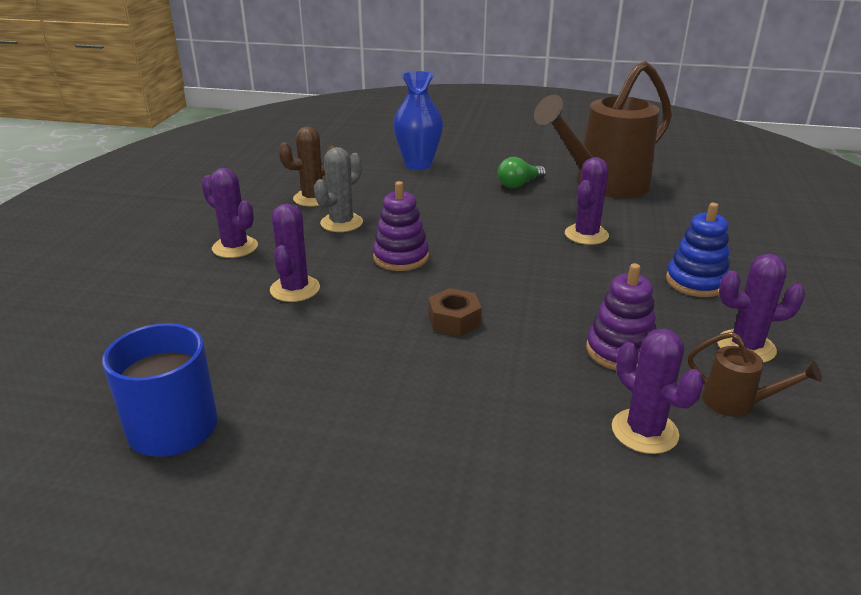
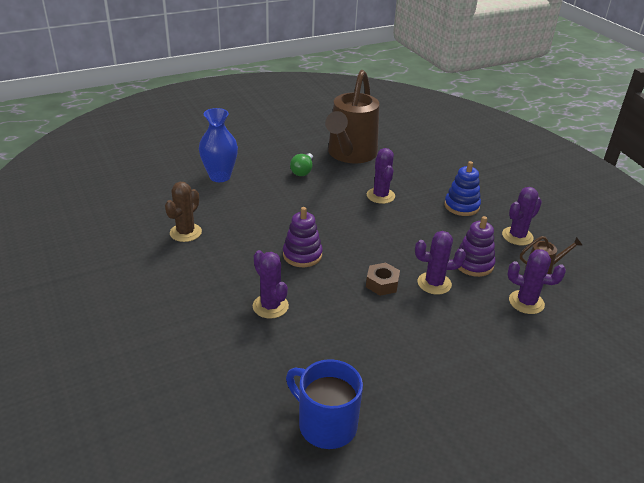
camera: 40 degrees left, 5 degrees up
purple cactus [201,168,258,258] -> purple cactus moved to [415,231,466,295]
grey cactus [314,147,363,232] -> none

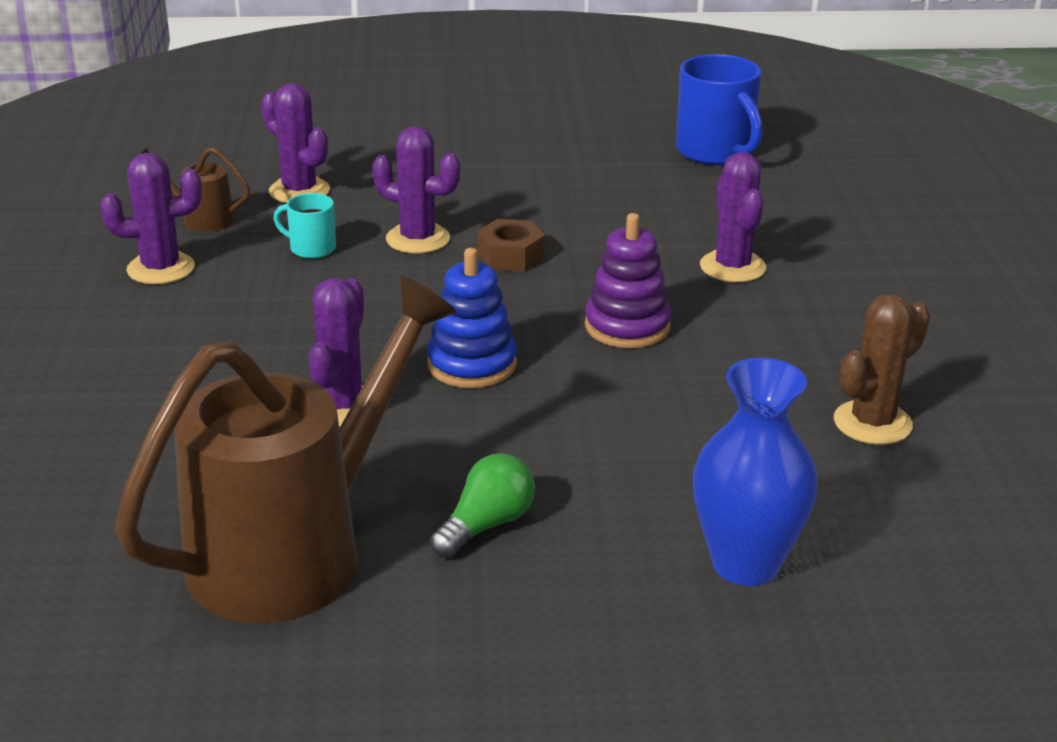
camera: 155 degrees left, 5 degrees down
blue stacking toy [444,161,481,216] -> blue stacking toy moved to [427,248,517,388]
purple stacking toy [458,216,495,277] -> turquoise mug [273,193,336,259]

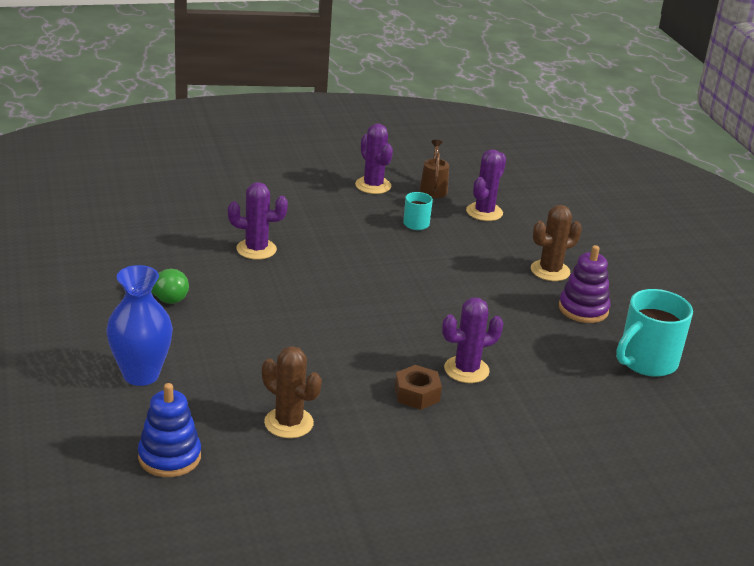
camera: 75 degrees right, 0 degrees up
brown watering can [115,276,457,623] -> none
purple cactus [372,126,460,254] -> none
blue stacking toy [427,248,517,388] -> blue stacking toy moved to [138,383,201,477]
brown nut [477,219,545,272] -> brown nut moved to [395,365,442,410]
purple stacking toy [585,213,672,348] -> purple stacking toy moved to [559,245,610,323]
blue mug [676,54,762,165] -> turquoise mug [616,289,693,377]
none -> brown cactus [531,205,582,281]

